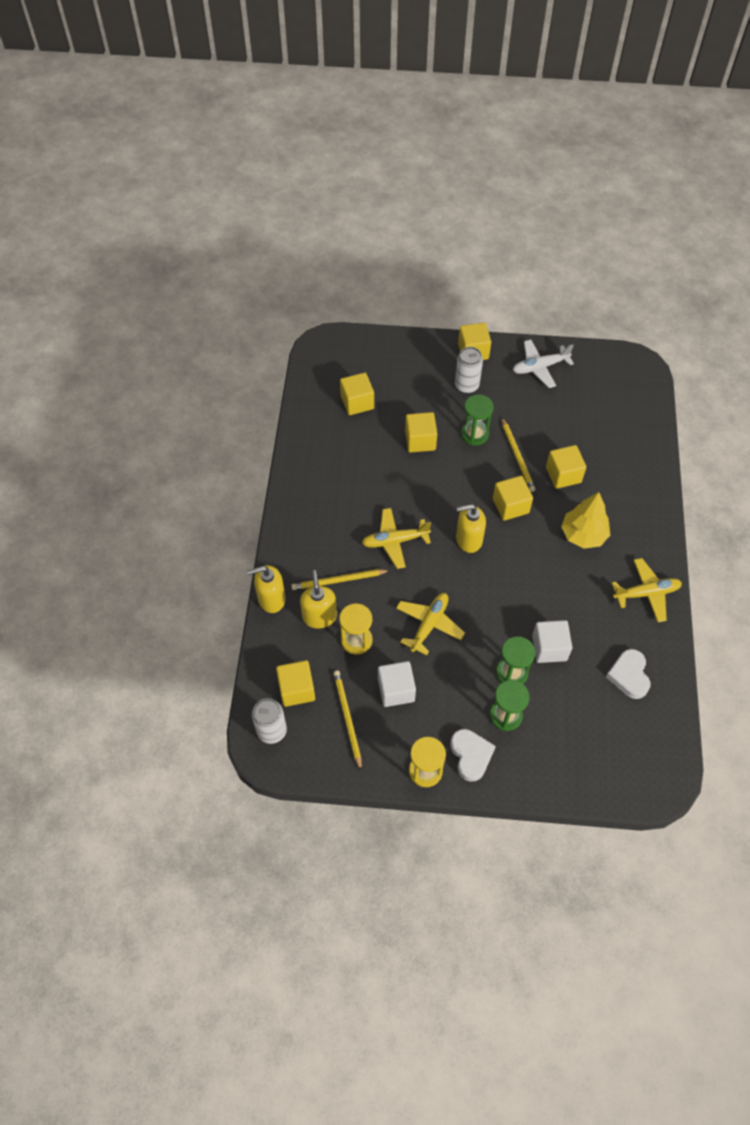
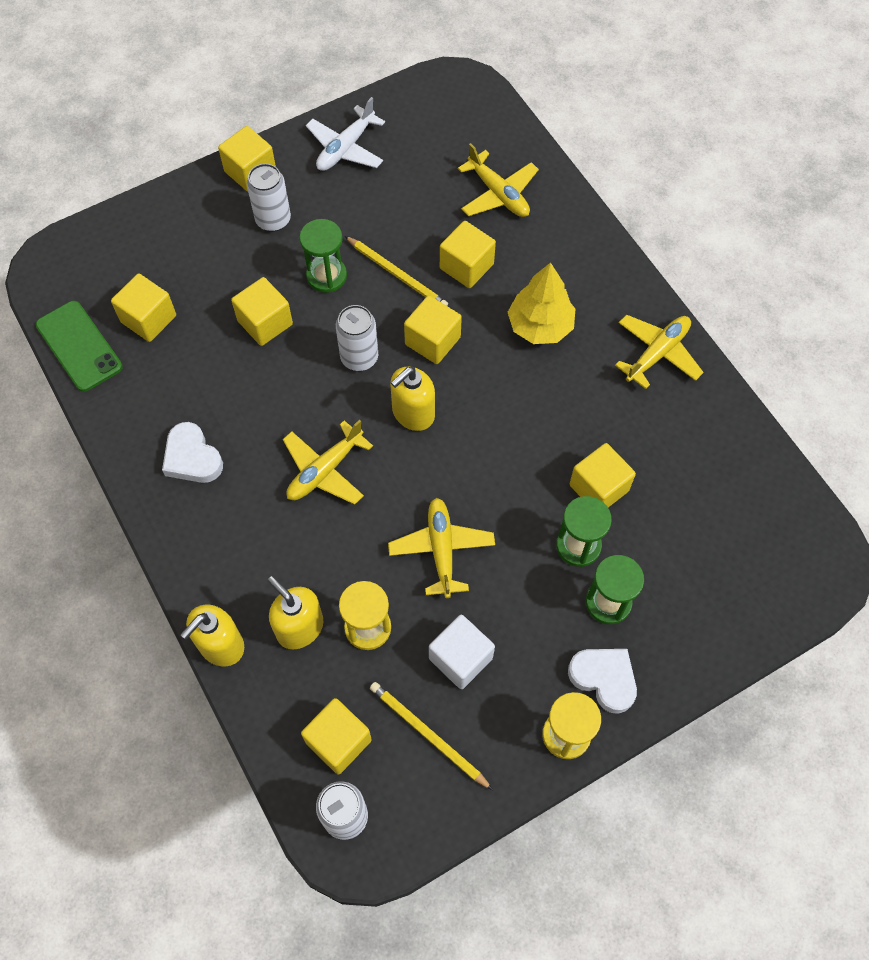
camera: 35 degrees left, 5 degrees up
yellow pencil [291,569,390,590] -> none
white cube [532,620,573,663] -> yellow cube [570,443,636,507]
white heart [606,649,651,699] -> white heart moved to [162,422,223,483]
none -> green phone [36,301,123,392]
none -> white can [336,305,378,371]
none -> yellow plane [458,143,539,217]

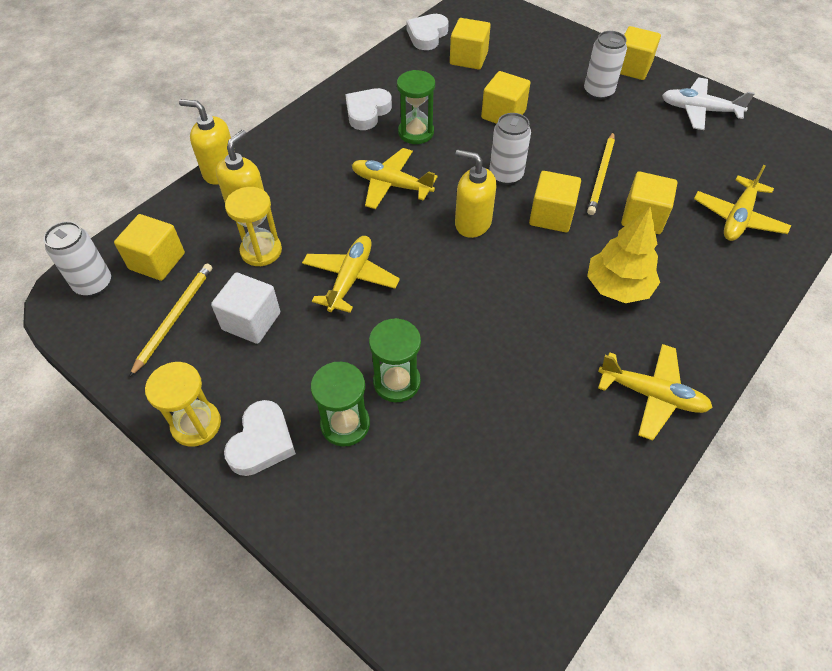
camera: 70 degrees right, 10 degrees down
green phone [36,301,123,392] -> white heart [406,14,449,50]
green hourglass [299,219,347,293] -> green hourglass moved to [397,70,435,144]
yellow plane [388,498,495,598] -> yellow plane turned 45 degrees counterclockwise [302,236,400,313]
yellow cube [570,443,636,507] -> none

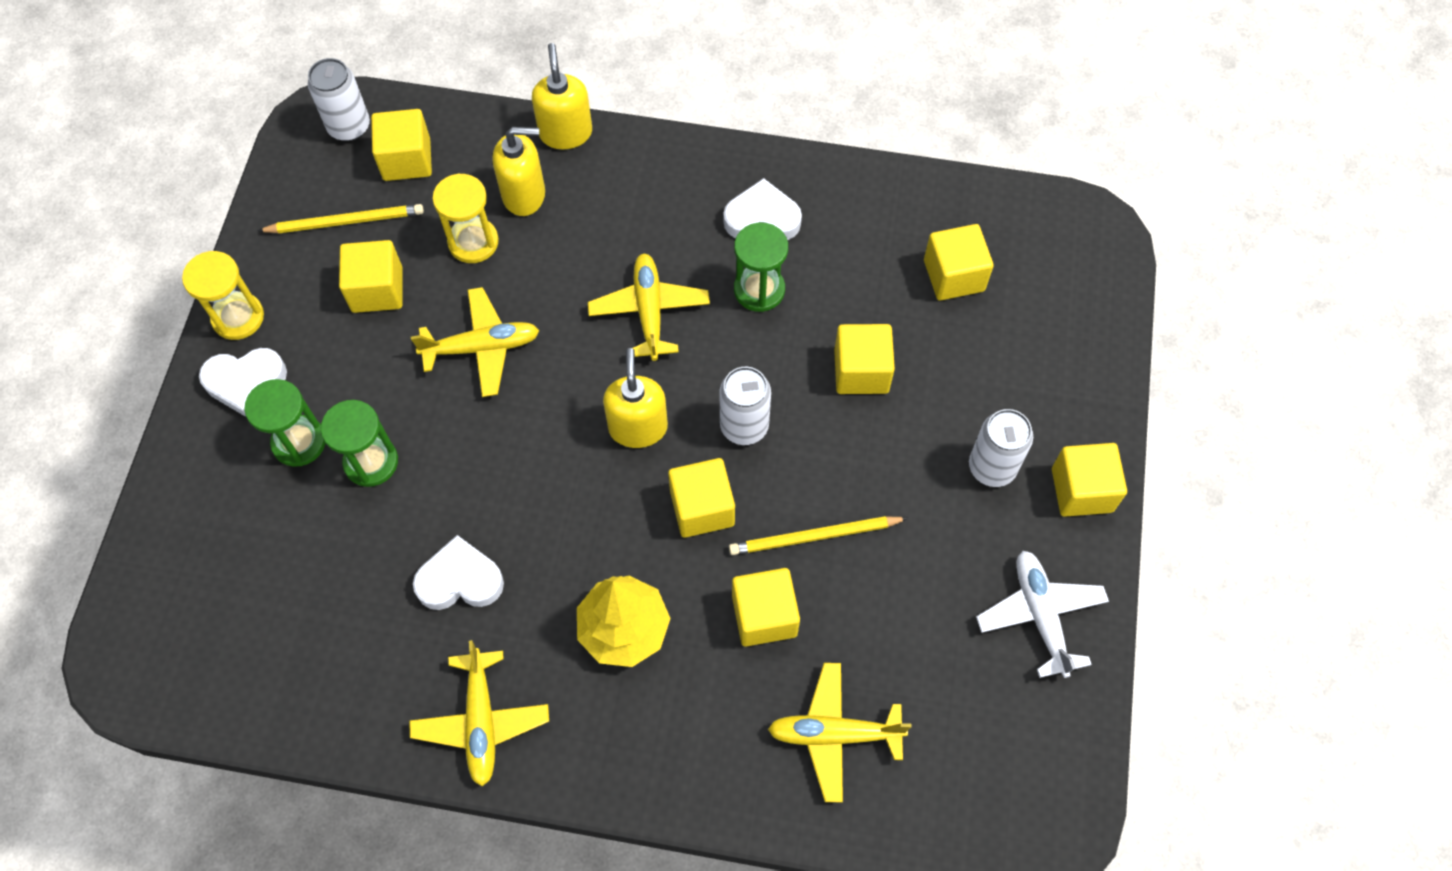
camera: 60 degrees right, 10 degrees up
white cube [211,272,280,344] -> yellow cube [339,240,403,313]
white heart [406,14,449,50] -> white heart moved to [413,535,504,610]

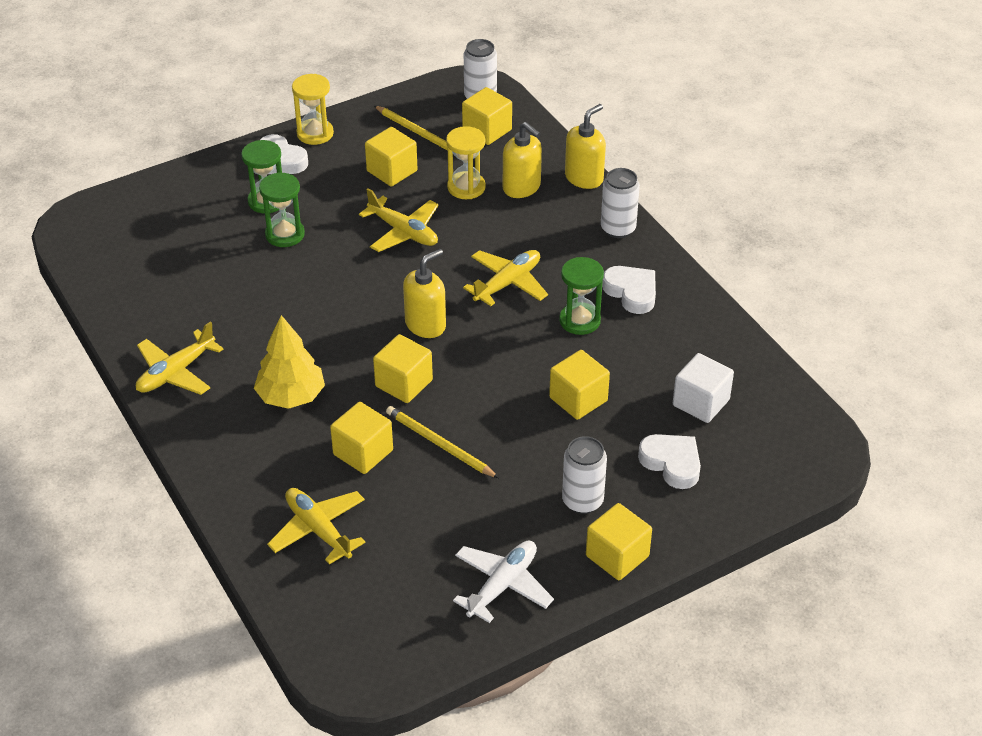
camera: 50 degrees right, 20 degrees down
white heart [413,535,504,610] -> white heart moved to [638,434,701,489]
white can [720,367,771,445] -> white can moved to [601,168,640,238]
yellow cube [924,224,994,301] -> white cube [673,353,734,423]

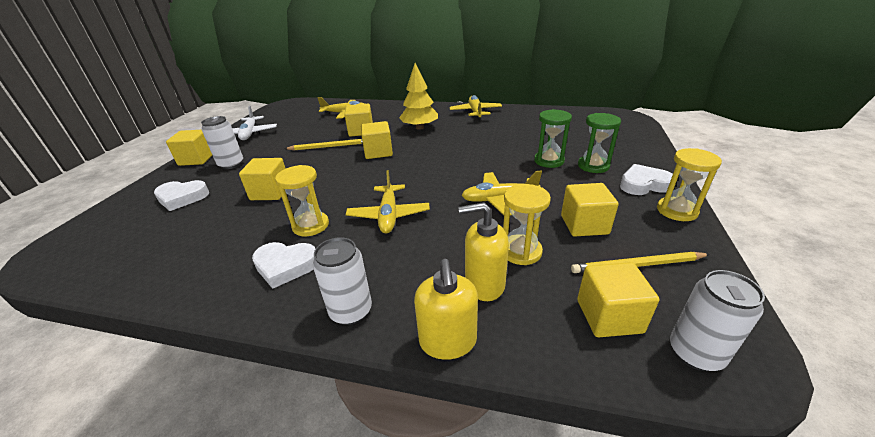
camera: 135 degrees right, 10 degrees down
yellow soap dispenser [403,249,446,338] -> none
green hourglass [559,257,604,335] -> yellow hourglass [275,165,329,236]
white cube [673,353,734,423] -> none

